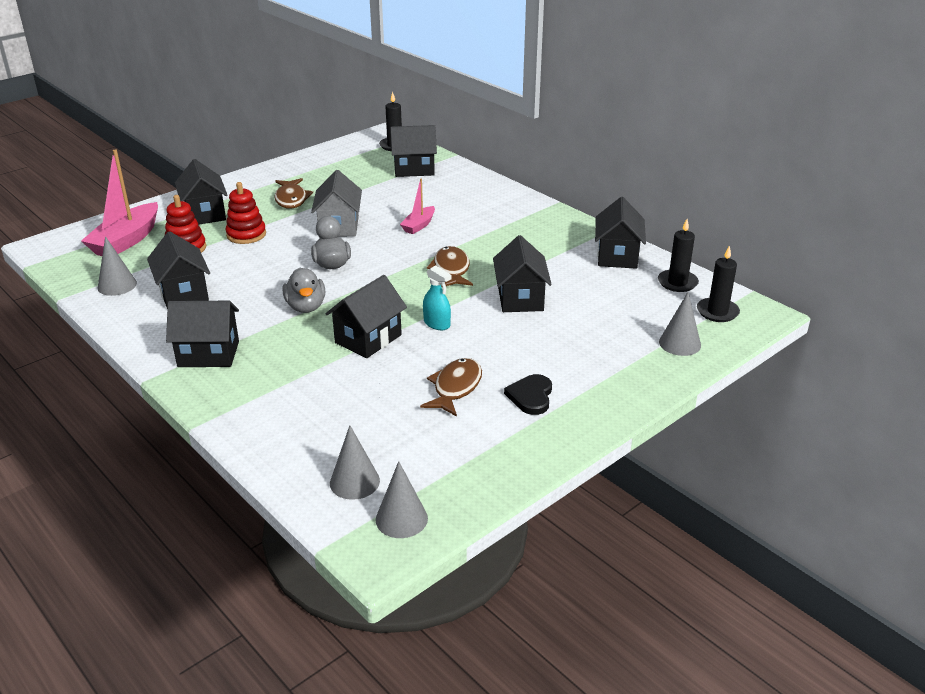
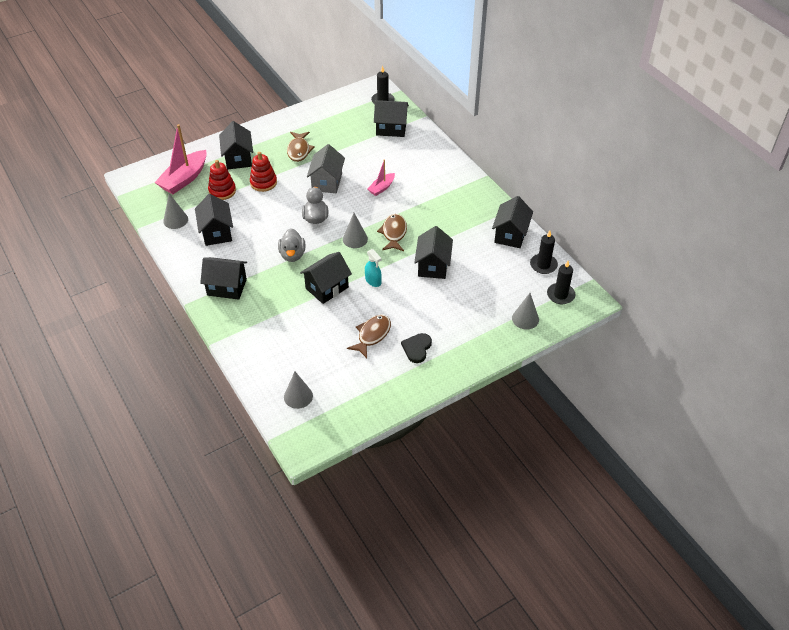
camera: 10 degrees right, 15 degrees up
grey cone [376,461,428,538] -> grey cone moved to [343,213,368,248]

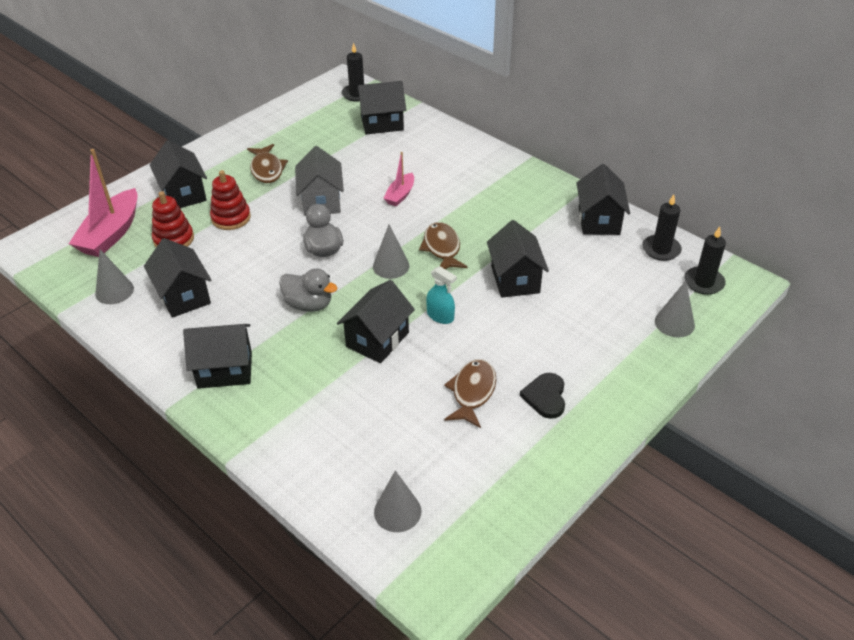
camera: 15 degrees left, 5 degrees down
grey duck [278,228,306,262] -> grey duck turned 45 degrees counterclockwise [279,268,338,312]

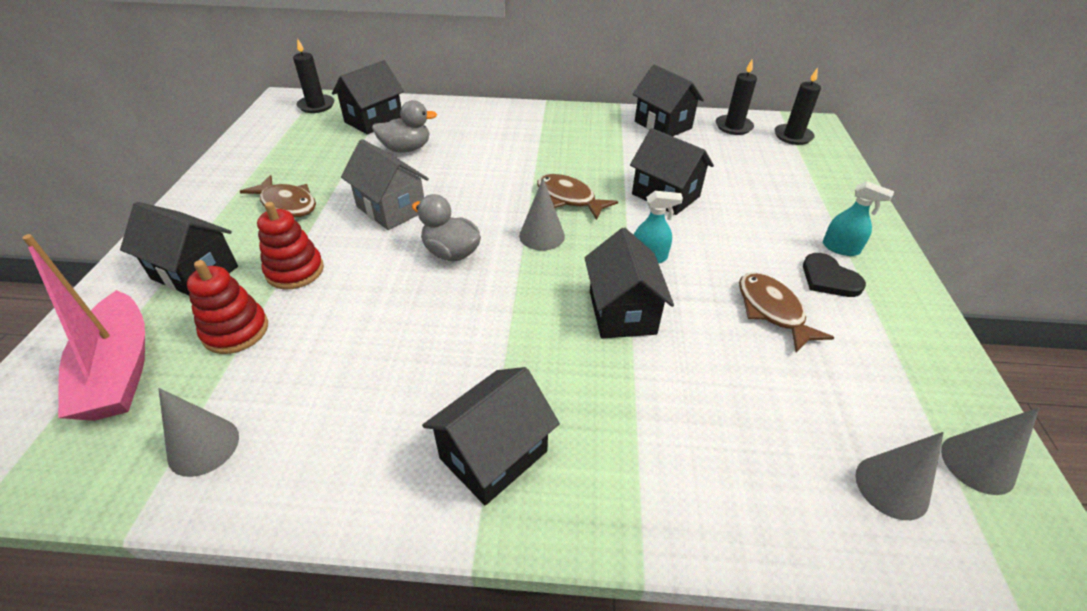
camera: 40 degrees left, 0 degrees up
black house [144,238,212,318] -> none
grey duck [279,268,338,312] -> grey duck moved to [372,100,437,153]
pink boat [383,152,414,207] -> none
grey cone [655,281,695,337] -> grey cone moved to [941,408,1039,495]
none -> turquoise spray bottle [823,181,894,256]

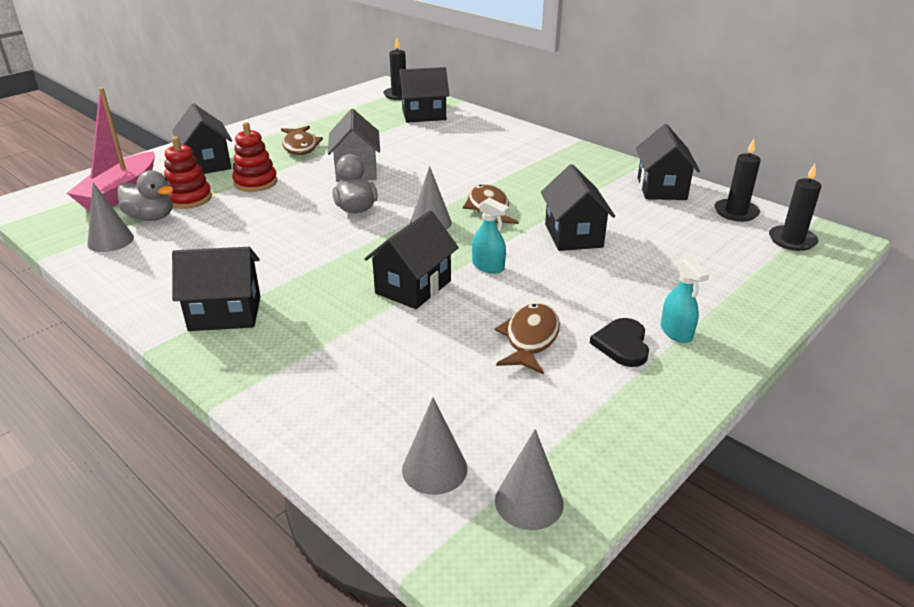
camera: 40 degrees right, 10 degrees down
grey duck [372,100,437,153] -> grey duck moved to [117,170,174,221]

